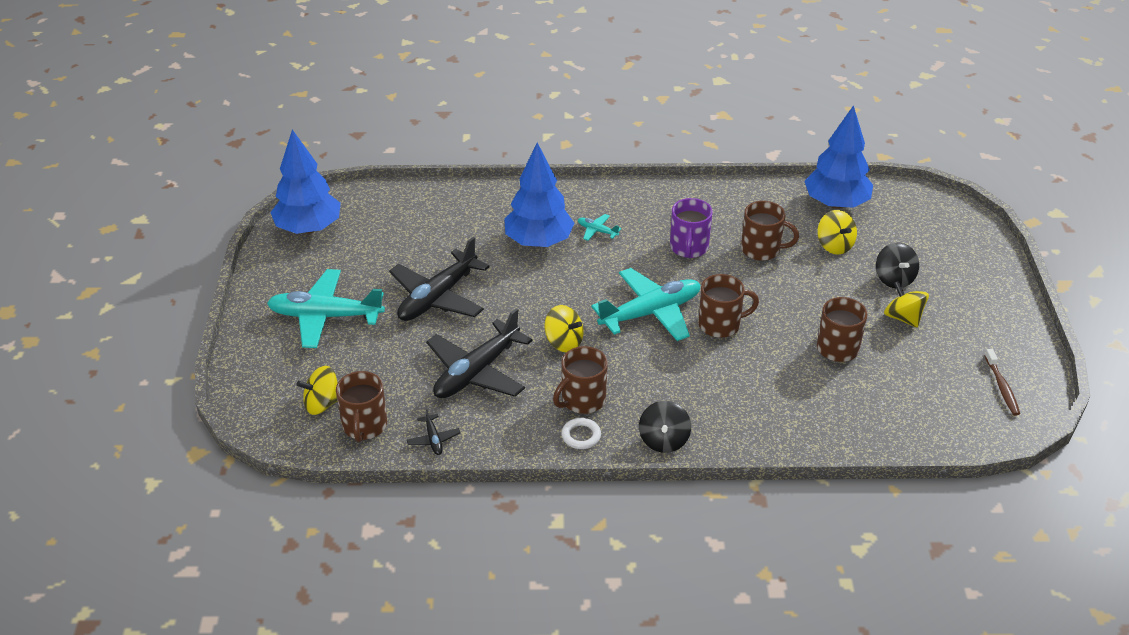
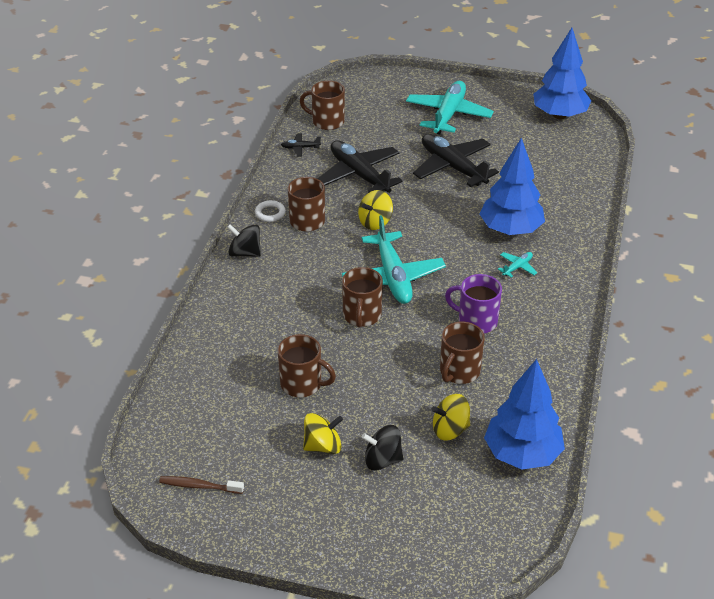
camera: 105 degrees right, 0 degrees up
yellow spinning top [296,366,337,415] -> none

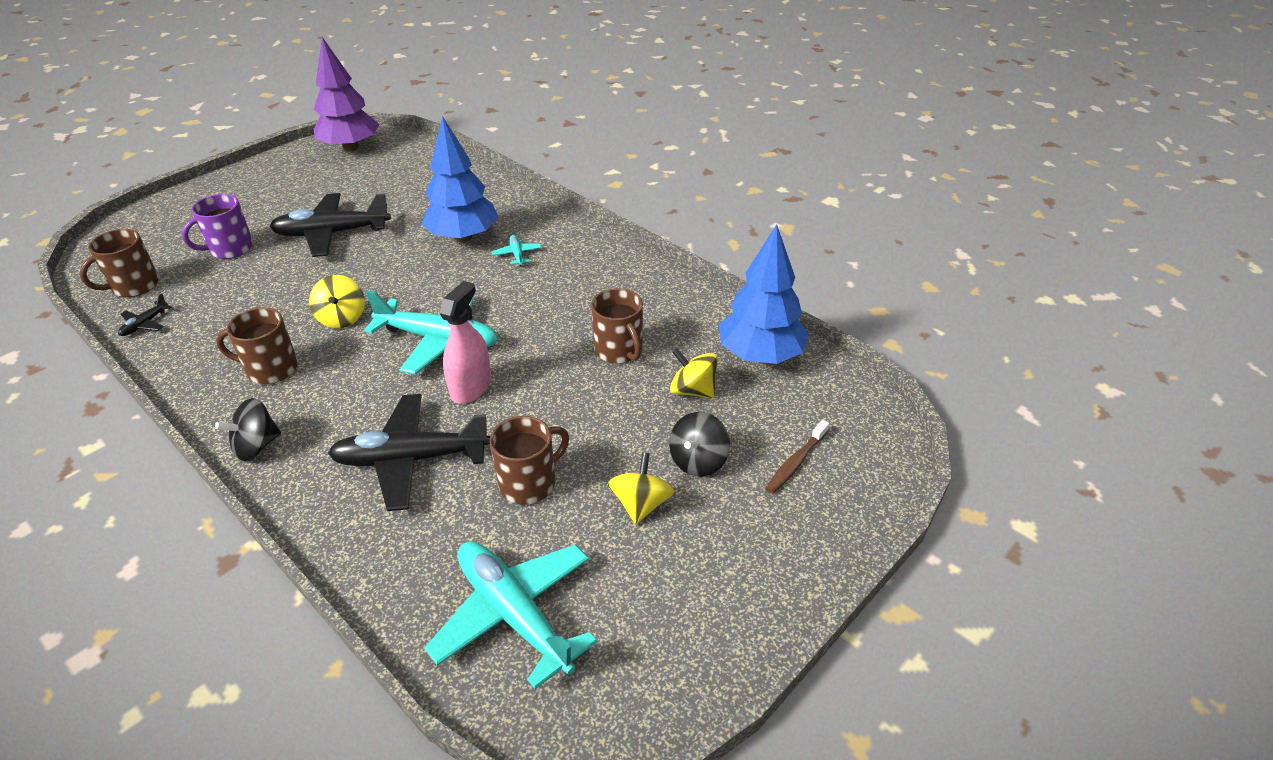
camera: 60 degrees left, 0 degrees up
brown toothbrush [159,476,244,494] -> brown toothbrush moved to [765,420,829,494]
white ring [255,200,286,222] -> none
black plane [318,140,403,193] -> black plane moved to [328,394,490,511]
brown mug [342,267,383,328] -> pink spray bottle [440,281,491,404]
turquoise plane [406,81,494,134] -> turquoise plane moved to [424,541,597,689]
yellow spinning top [431,394,470,441] -> yellow spinning top turned 105 degrees clockwise [670,349,718,398]
purple mug [445,274,502,333] -> purple mug moved to [182,194,253,259]
blue tree [533,28,591,119] -> purple tree [314,37,379,152]

